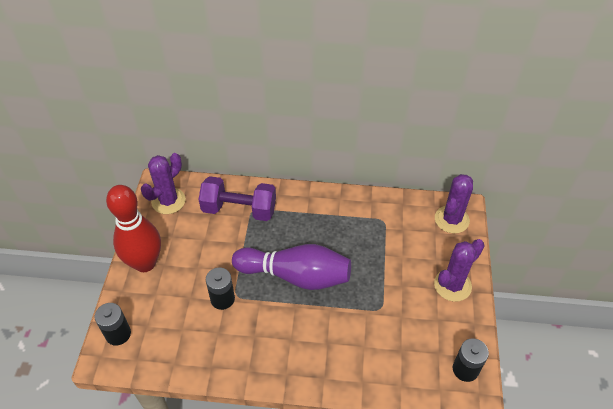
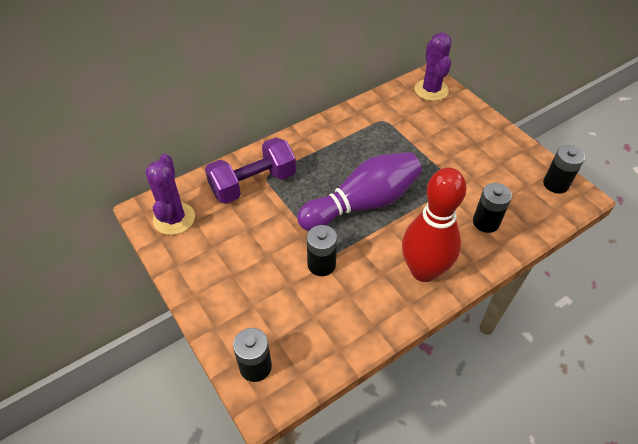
camera: 40 degrees left, 0 degrees up
red bowling pin [106,185,161,272] -> red bowling pin moved to [402,168,467,282]
purple cactus [434,239,485,302] -> none
none -> black battery [473,183,512,233]

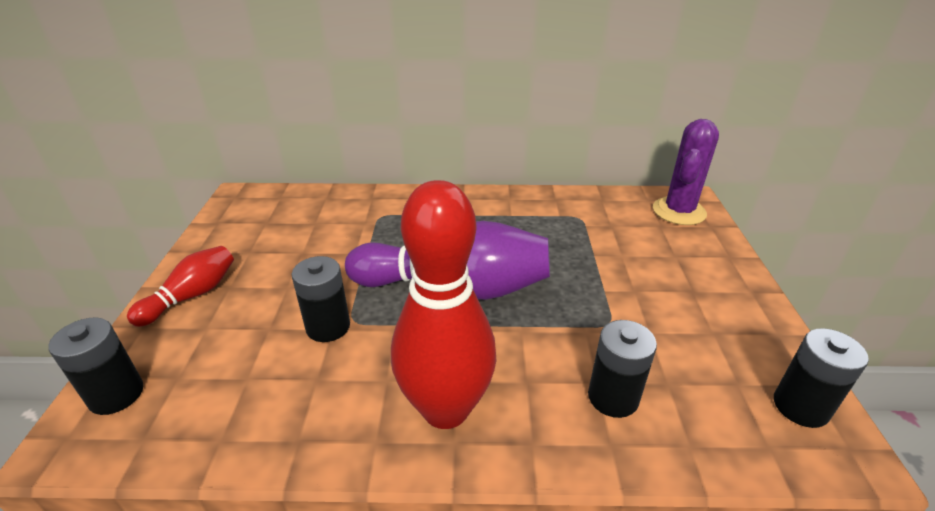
camera: 35 degrees right, 15 degrees down
purple cactus [145,154,195,235] -> none
purple dumbbell [205,137,296,204] -> none
none -> red bowling pin [127,246,234,327]

